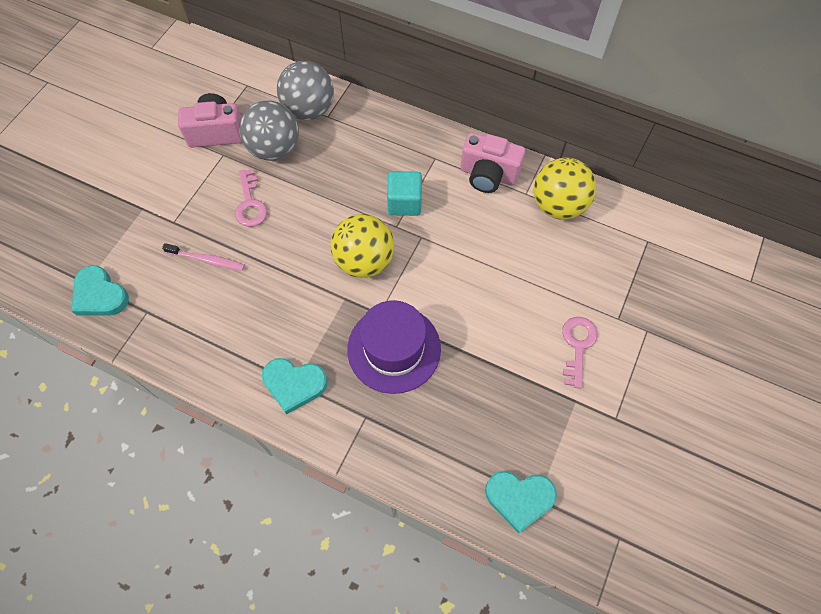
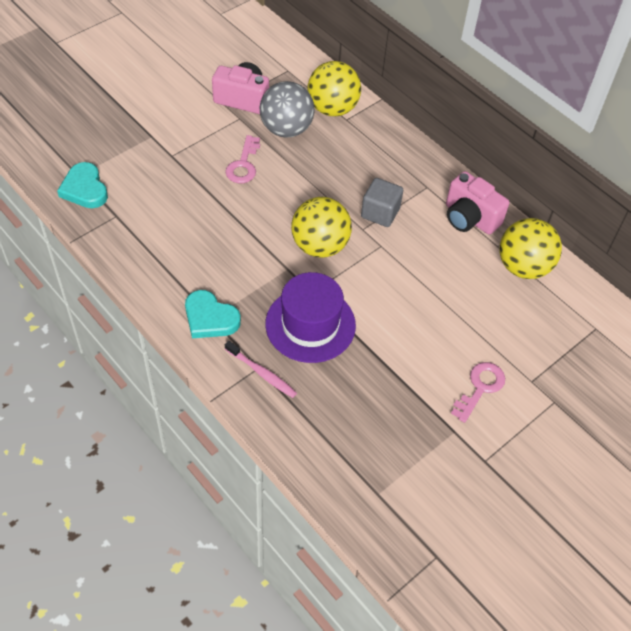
camera: 20 degrees right, 10 degrees down
pink toothbrush [162,243,245,271] -> pink toothbrush moved to [225,341,297,398]
grey ball [277,61,334,120] -> yellow ball [308,61,361,116]
turquoise cube [387,171,422,216] -> grey cube [361,178,403,227]
turquoise heart [485,471,557,533] -> none

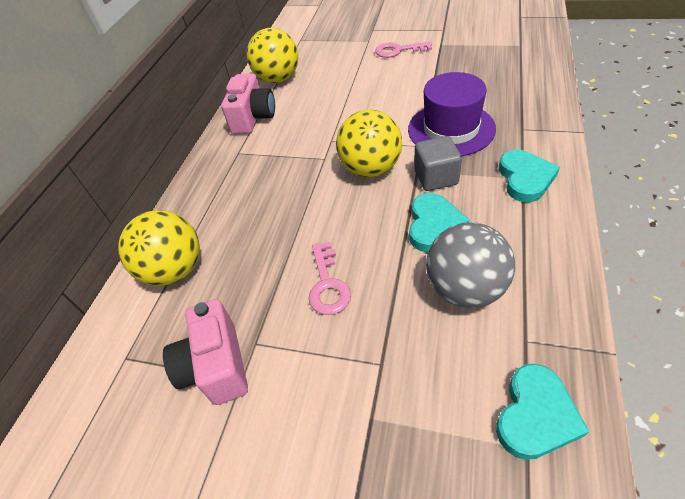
camera: 115 degrees left, 5 degrees down
pink key [225,135,260,183] -> pink key turned 105 degrees clockwise [309,242,351,315]
pink toothbrush [225,341,297,398] -> none
grey ball [260,81,314,138] -> grey ball moved to [426,222,515,308]
grey cube [361,178,403,227] -> grey cube moved to [414,136,462,191]
none -> turquoise heart [409,193,469,252]

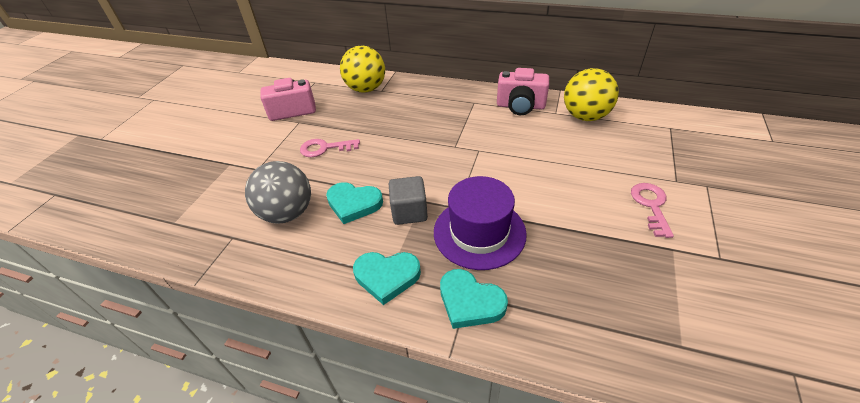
camera: 90 degrees right, 5 degrees down
yellow ball [336,109,402,177] -> none
turquoise heart [496,364,589,460] -> turquoise heart moved to [440,269,508,329]

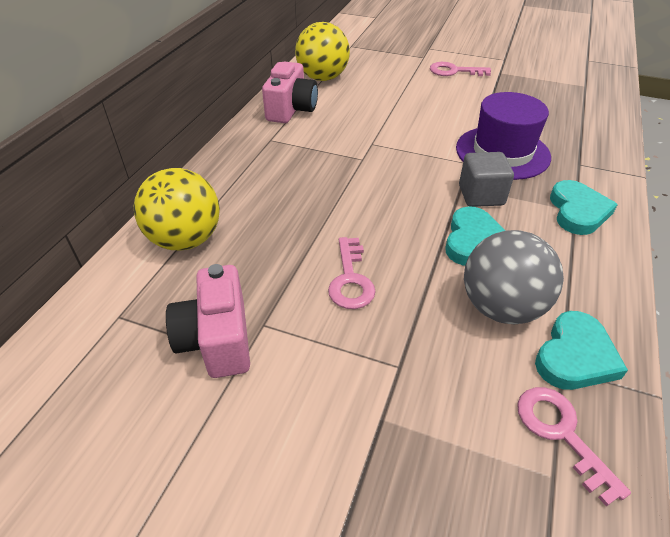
camera: 90 degrees left, 0 degrees up
turquoise heart [440,269,508,329] -> turquoise heart moved to [535,311,628,390]
none -> pink key [517,387,631,507]

